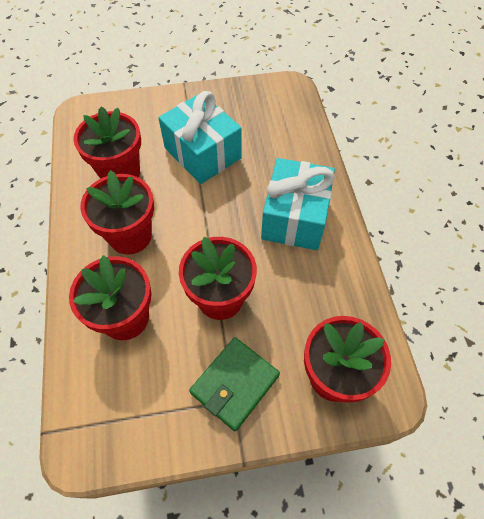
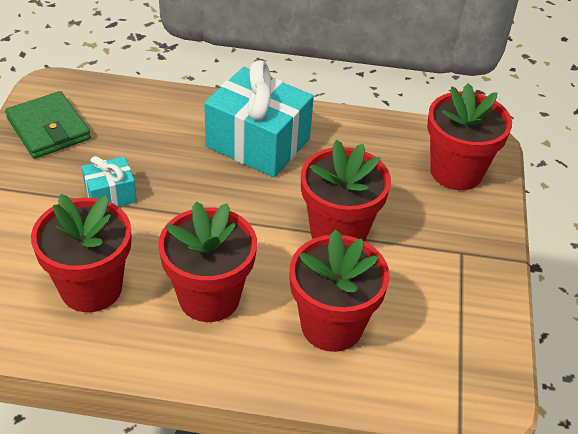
camera: 75 degrees left, 15 degrees down
turquoise gift [158,91,242,184] -> turquoise gift [82,156,137,206], size x0.50
green wallet [189,337,280,431] -> green wallet moved to [5,91,91,159]

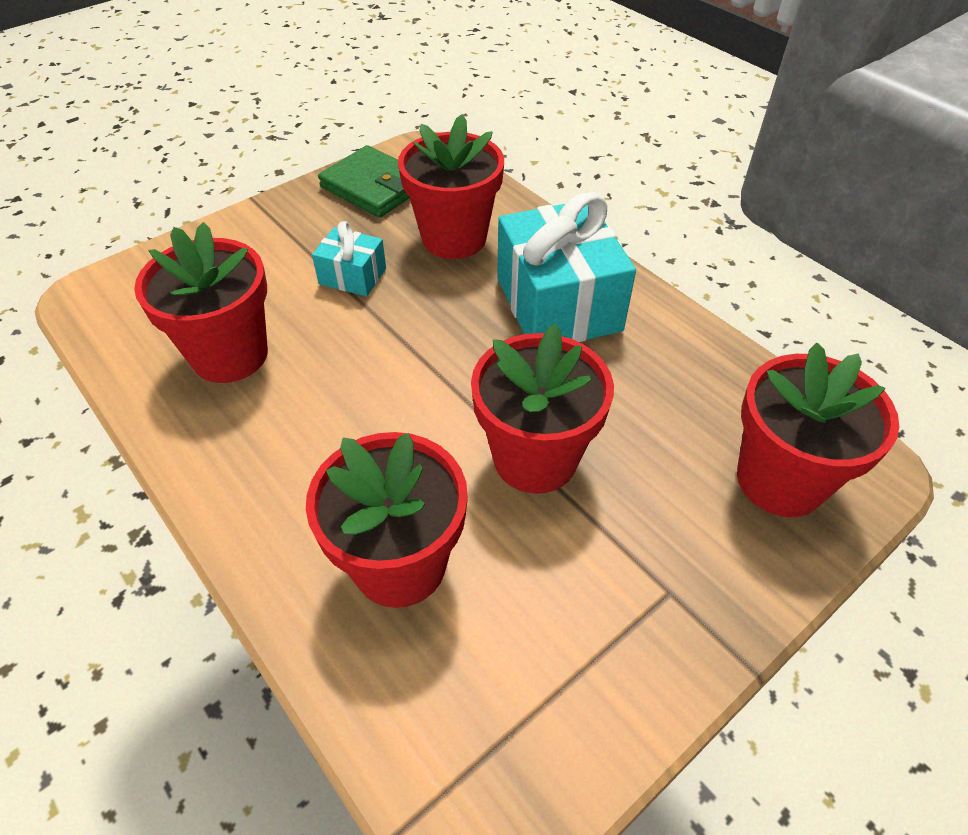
camera: 45 degrees right, 5 degrees up
green wallet [5,91,91,159] -> green wallet turned 60 degrees counterclockwise [318,145,410,218]
red flower pot [158,201,257,322] -> red flower pot moved to [398,114,504,259]

